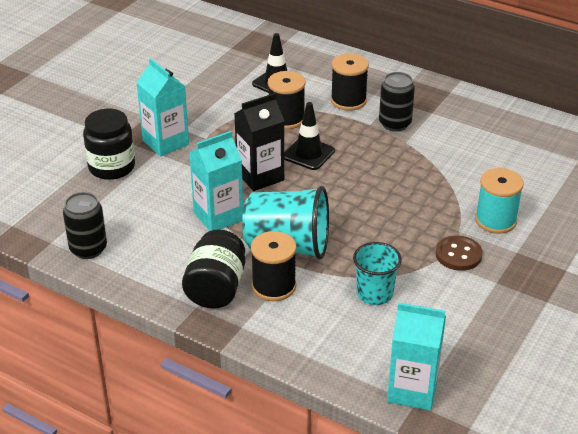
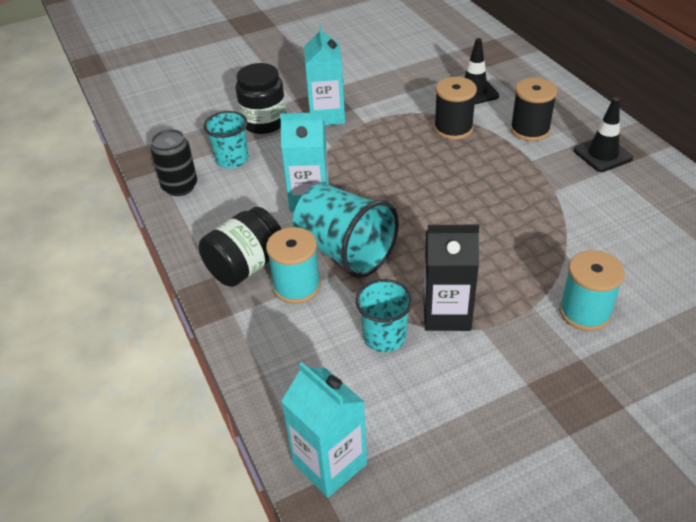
camera: 35 degrees right, 5 degrees up
black carton [234,93,284,191] -> black carton moved to [424,225,479,331]
black spool [251,231,297,301] -> turquoise spool [266,227,321,304]
black traffic cone [284,102,335,170] -> black traffic cone moved to [574,97,633,172]
black can [379,72,415,132] -> none
brown button [436,235,483,271] -> none
none -> turquoise cup [204,111,248,168]

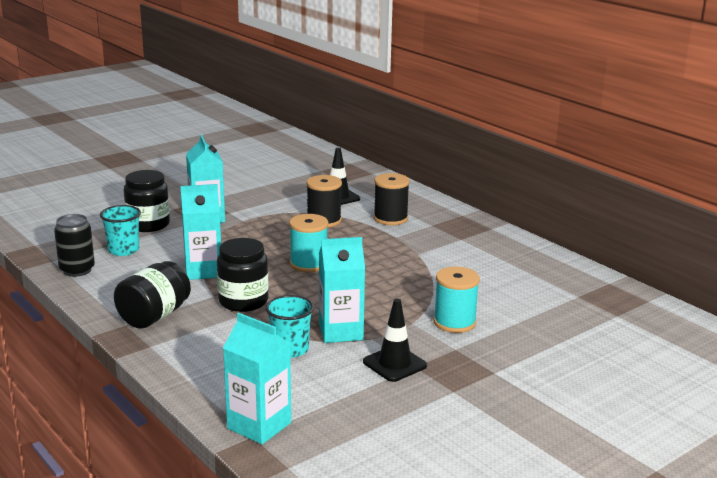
camera: 15 degrees left, 20 degrees down
turquoise spool [266,227,321,304] -> turquoise spool moved to [289,214,328,272]
turquoise cup [293,183,399,278] -> black jar [217,238,269,312]
black carton [424,225,479,331] -> turquoise carton [319,237,365,343]
black traffic cone [574,97,633,172] -> black traffic cone moved to [363,299,427,382]

